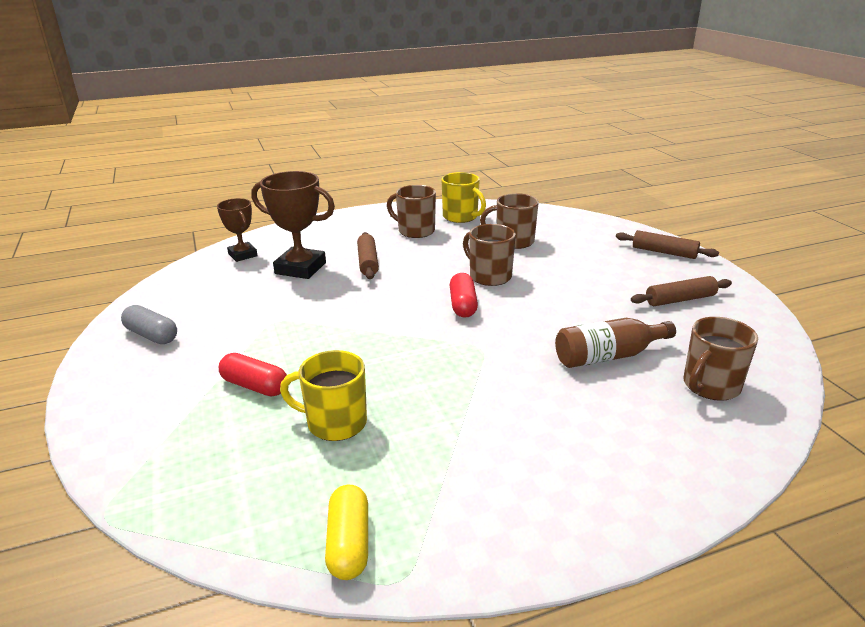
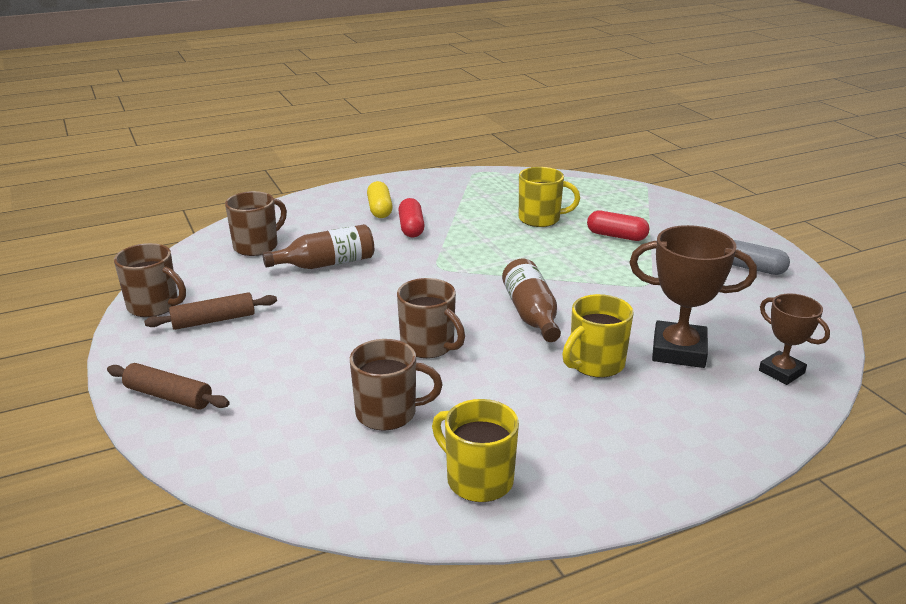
camera: 175 degrees right, 0 degrees up
yellow capsule [325,485,368,580] -> yellow capsule moved to [367,181,393,218]
brown rolling pin [357,232,379,279] -> yellow mug [562,294,634,378]
brown mug [387,185,436,238] -> brown mug moved to [114,243,186,317]
red capsule [450,273,478,318] -> red capsule moved to [398,198,425,237]
none -> brown bottle [502,258,561,342]

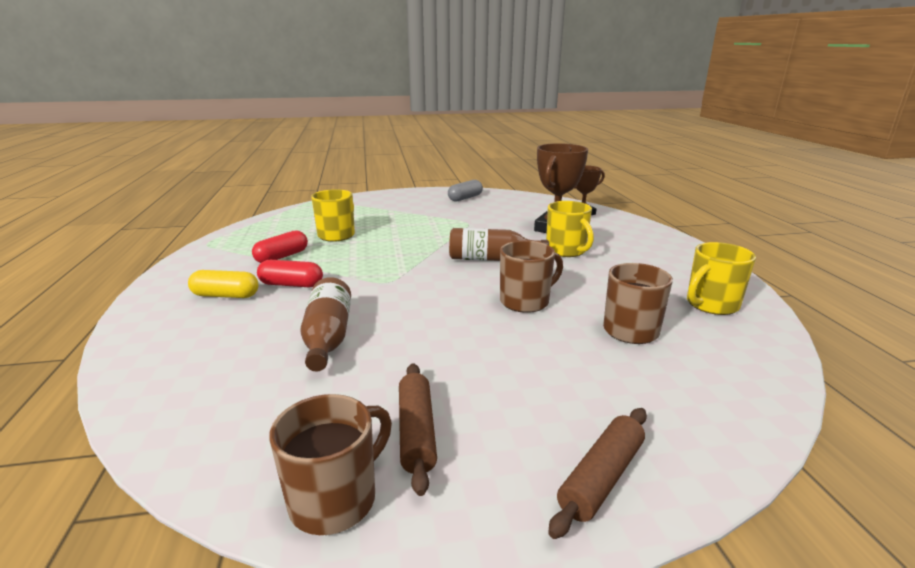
camera: 75 degrees left, 5 degrees down
brown mug [225,191,287,256] -> none
red capsule [587,211,650,241] -> red capsule moved to [252,230,308,263]

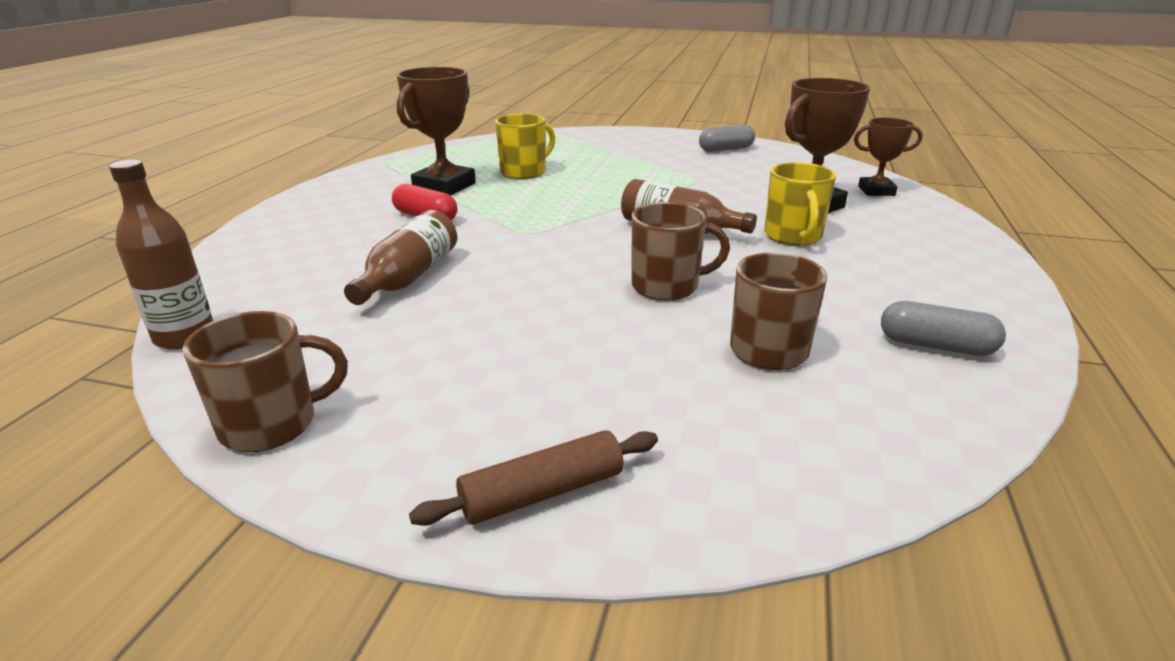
camera: 25 degrees right, 5 degrees up
yellow capsule [188,270,258,298] -> none
red capsule [252,230,308,263] -> brown trophy [397,67,476,195]
brown rolling pin [399,363,437,496] -> none
yellow mug [687,242,756,315] -> grey capsule [881,301,1006,356]
none -> brown bottle [109,160,213,350]

